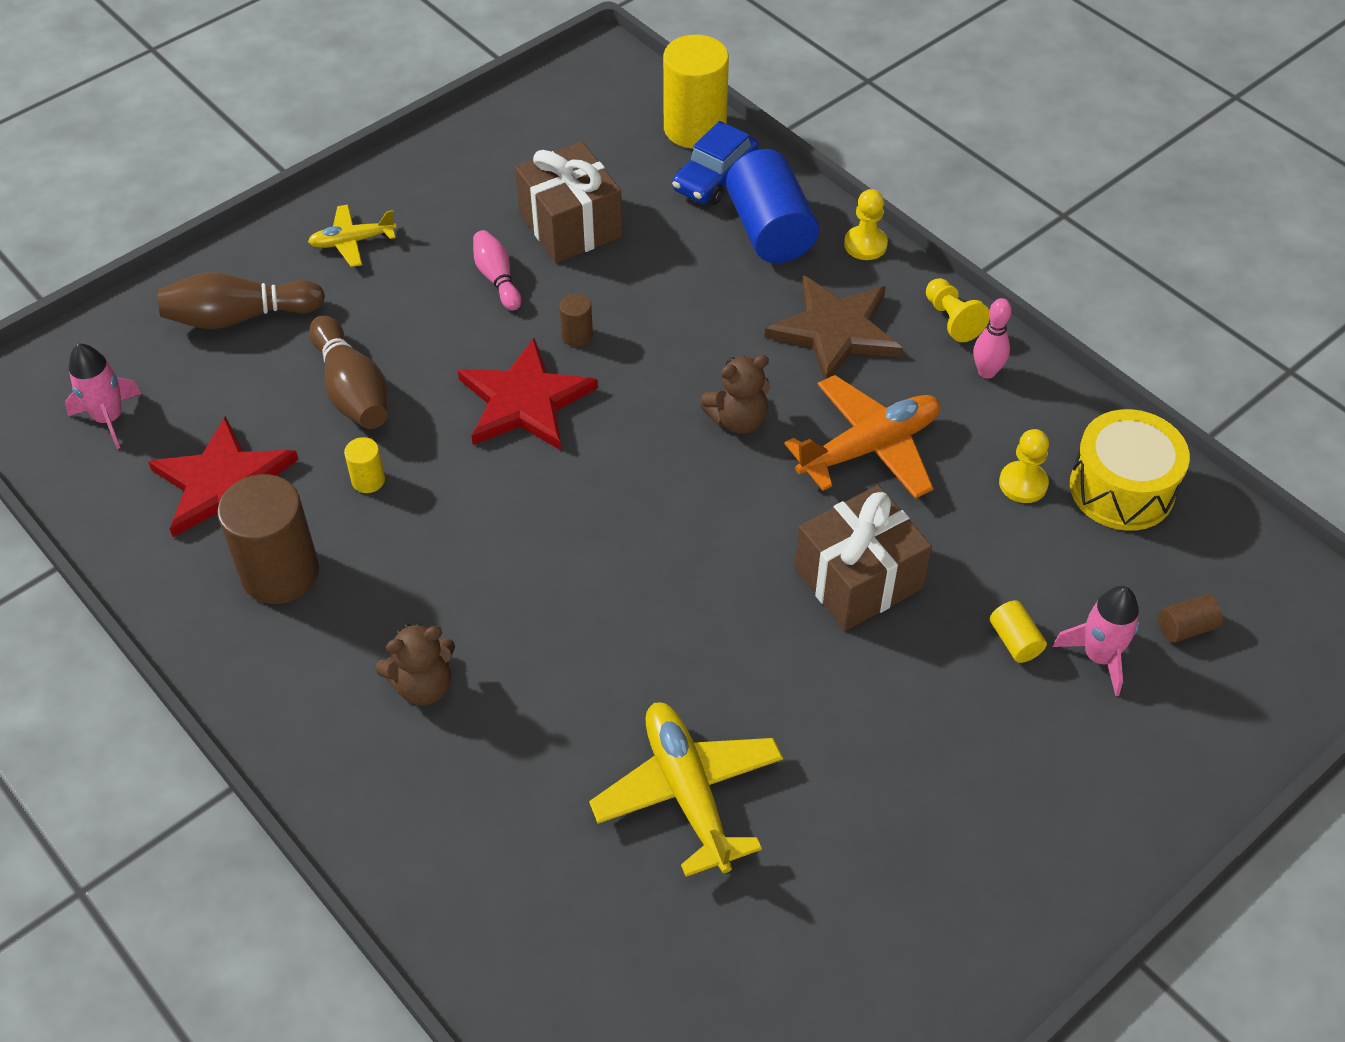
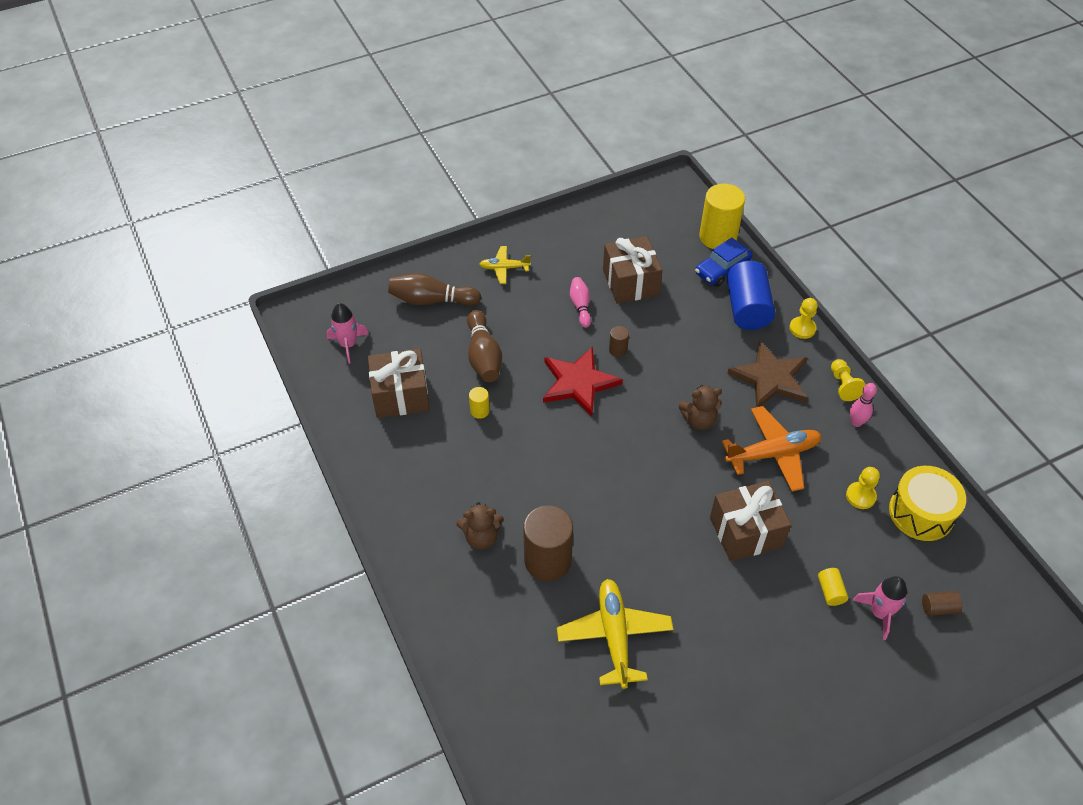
camera: 15 degrees right, 0 degrees up
red star [148,416,299,537] -> brown gift [368,349,430,418]
brown cylinder [217,474,319,604] -> brown cylinder moved to [523,505,573,581]

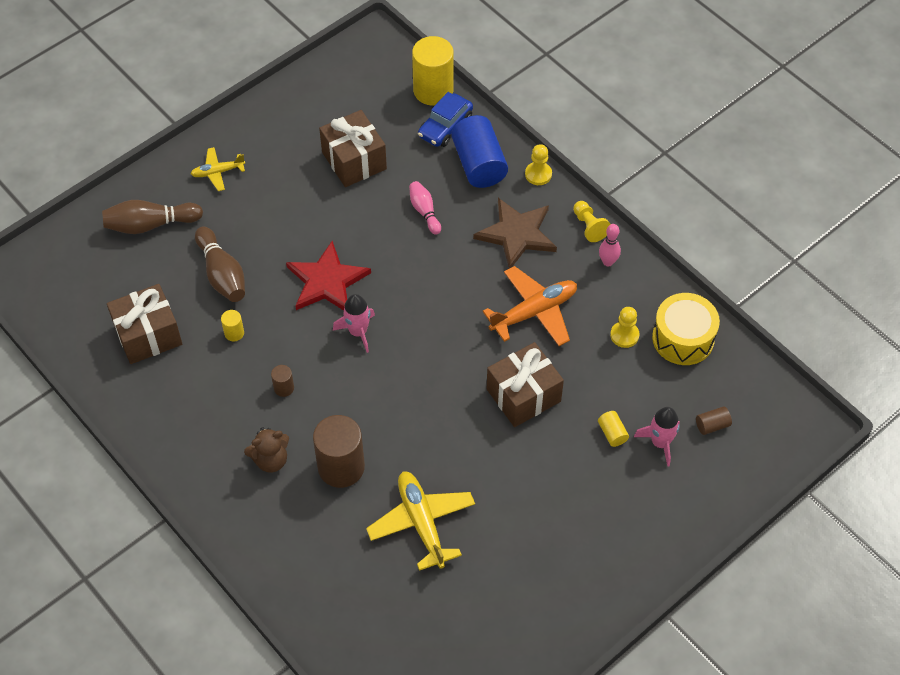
camera: 15 degrees left, 5 degrees up
pink rocket [327,303,369,363] -> pink rocket moved to [333,294,375,353]
pink bowling pin [570,277,591,328] -> pink bowling pin moved to [409,181,441,234]
brown cylinder [609,326,629,357] -> brown cylinder moved to [271,365,294,397]
brown teddy bear [679,385,722,430] -> none

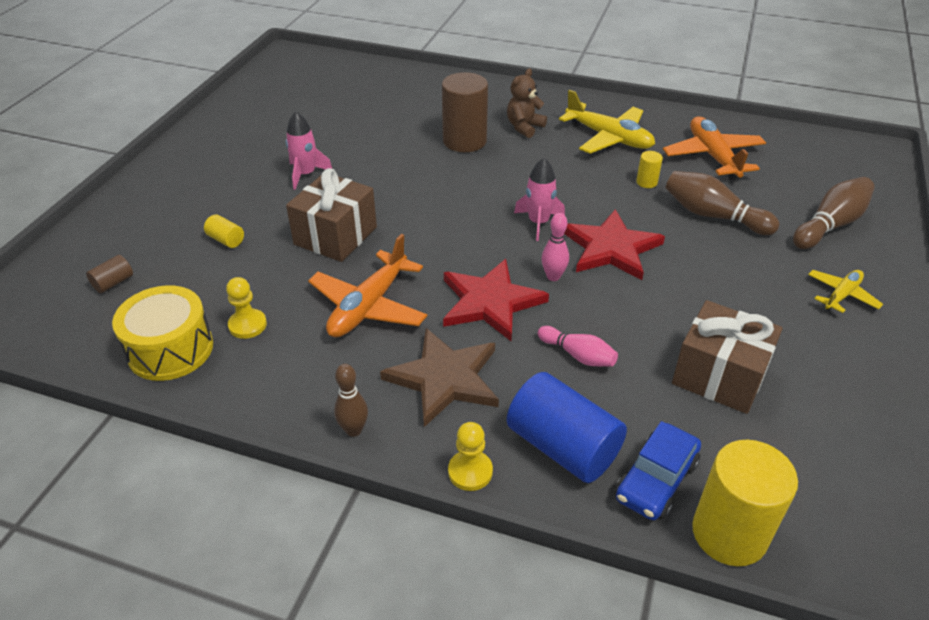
camera: 150 degrees right, 15 degrees down
brown gift [107,284,182,364] -> orange plane [663,117,766,180]
brown cylinder [271,365,294,397] -> none
yellow plane [366,471,475,571] -> yellow plane moved to [559,90,655,154]
blue car [418,92,473,147] -> blue car turned 150 degrees counterclockwise [615,421,701,520]
yellow pawn [573,201,610,242] -> brown bowling pin [334,364,368,437]
pink bowling pin [599,224,621,266] -> pink bowling pin moved to [542,213,569,281]
pink rocket [634,407,680,466] -> pink rocket moved to [286,112,332,190]
none -> red star [443,259,549,341]

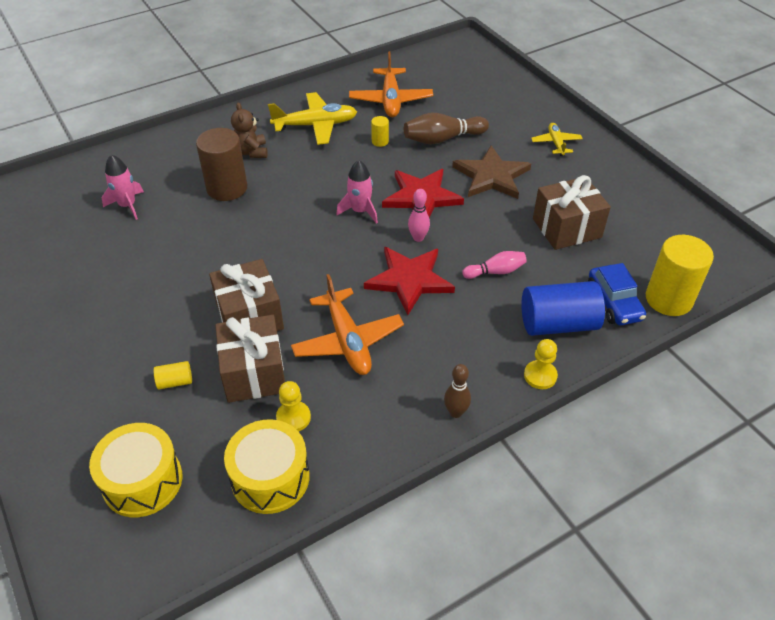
camera: 50 degrees left, 5 degrees up
brown cylinder [86,255,133,293] -> yellow drum [89,423,182,517]
pink rocket [286,112,332,190] -> pink rocket moved to [102,155,144,220]
brown star [380,328,499,427] -> brown star moved to [452,145,531,199]
orange plane [663,117,766,180] -> orange plane turned 120 degrees counterclockwise [349,51,433,117]
brown bowling pin [793,177,875,249] -> none
none -> brown gift [215,315,285,403]

